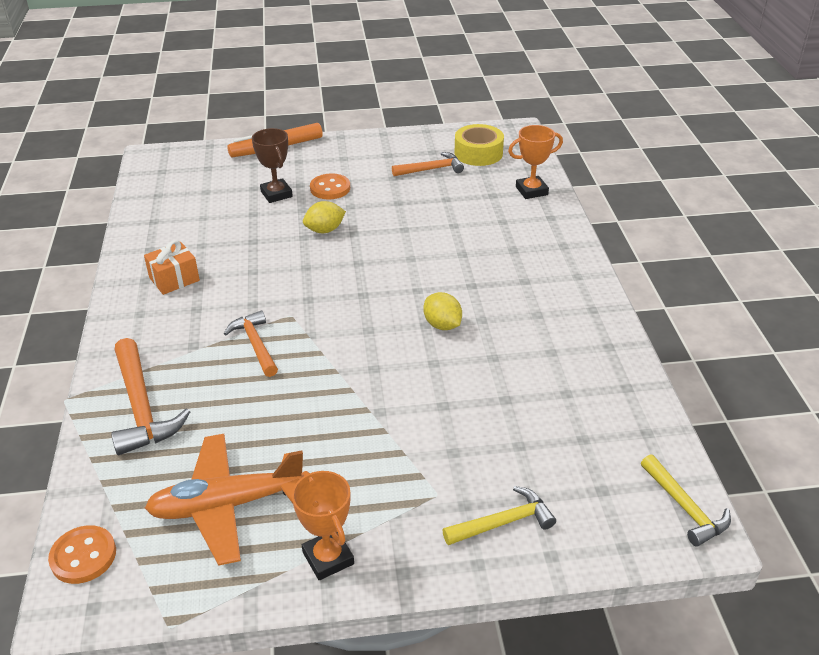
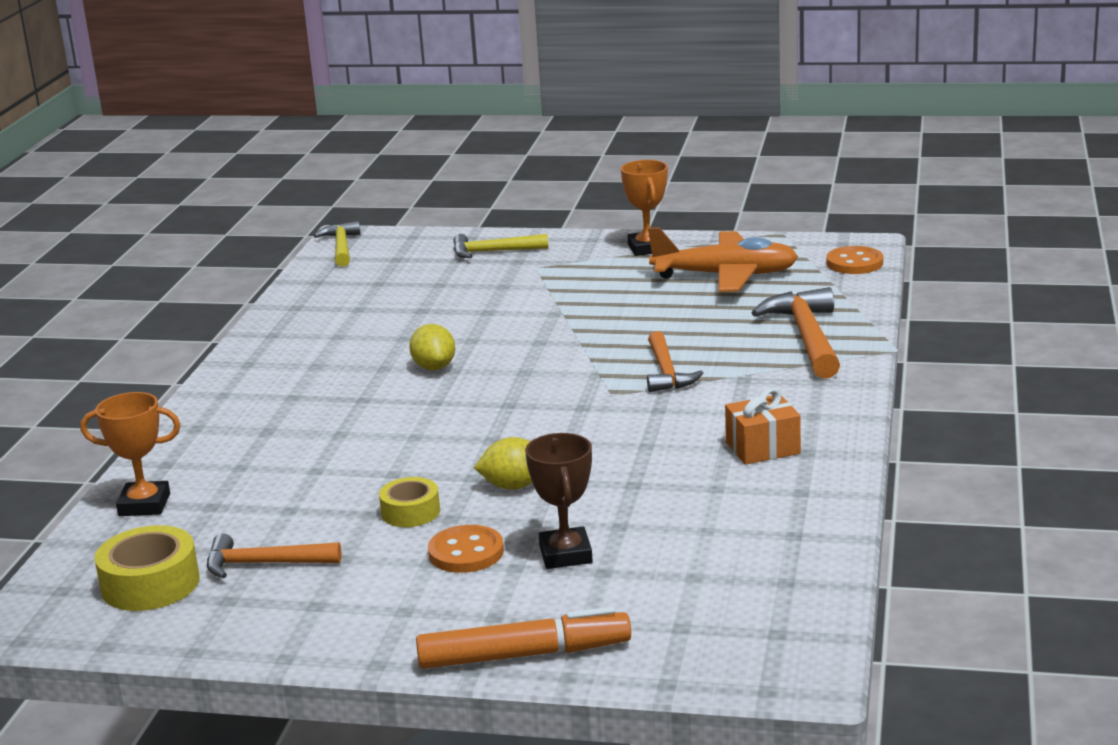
camera: 160 degrees left, 15 degrees down
none -> yellow tape [379,477,440,527]

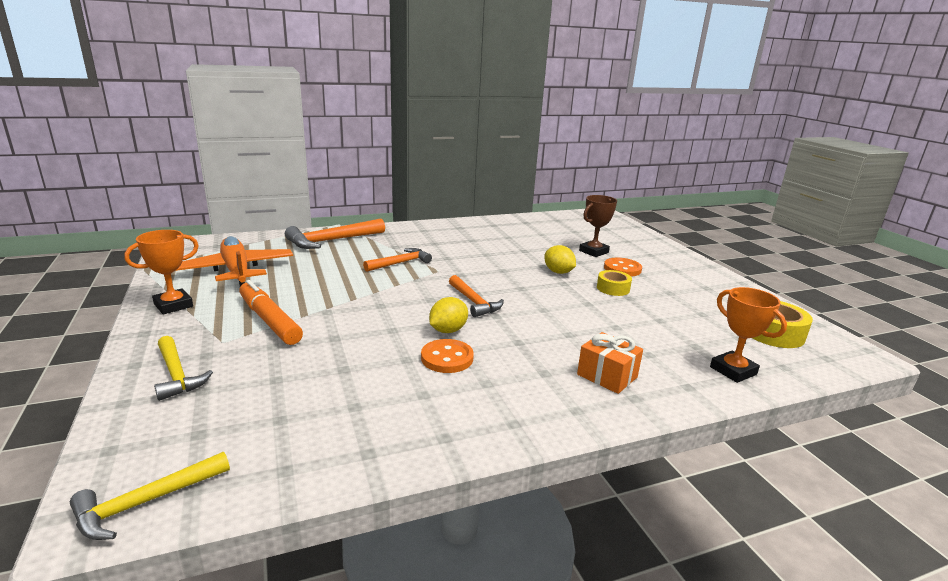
camera: 125 degrees left, 0 degrees up
orange hammer [207,533,341,578] -> orange hammer moved to [449,275,504,317]
orange marker [416,607,631,669] -> orange marker moved to [239,280,303,345]
orange gift [725,388,801,465] -> orange gift moved to [577,332,643,394]
orange button [827,246,883,274] -> orange button moved to [421,339,474,373]

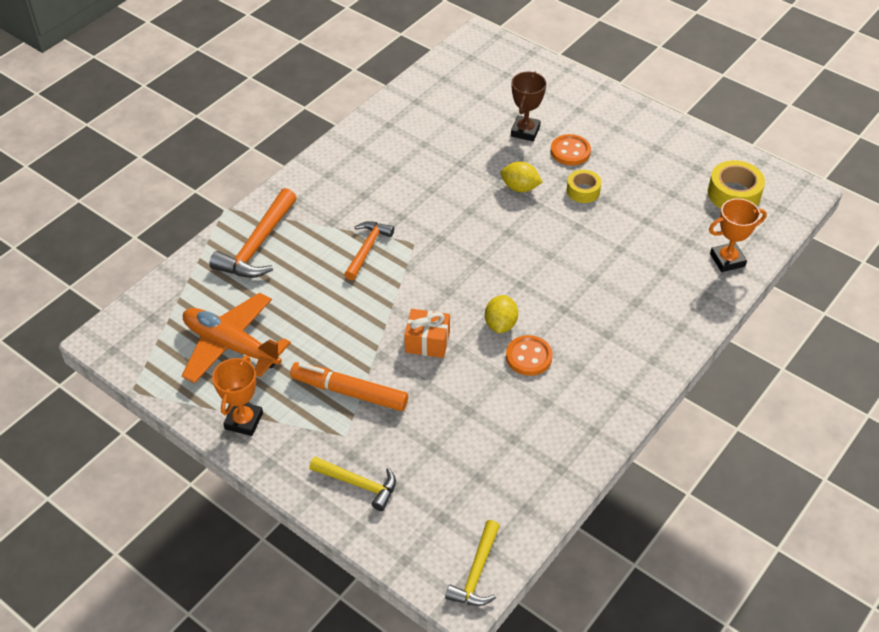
camera: 30 degrees left, 25 degrees up
orange hammer [449,275,504,317] -> none
orange gift [577,332,643,394] -> orange gift moved to [404,309,450,358]
orange trophy [710,287,787,383] -> orange trophy turned 45 degrees counterclockwise [709,198,767,272]

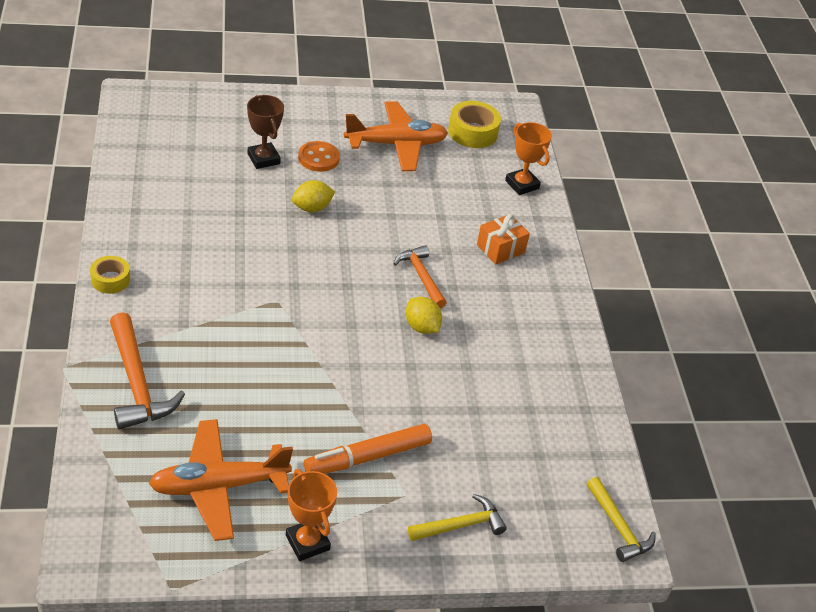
camera: 50 degrees left, 5 degrees down
orange hammer [344,221,394,280] -> orange hammer moved to [393,245,447,308]
orange gift [404,309,450,358] -> orange gift moved to [477,214,530,265]
orange button [506,335,553,376] -> none
yellow tape [567,170,602,203] -> yellow tape moved to [90,256,130,294]
orange trophy [709,198,767,272] -> orange trophy turned 60 degrees counterclockwise [505,122,552,195]
none -> orange plane [344,101,448,171]

